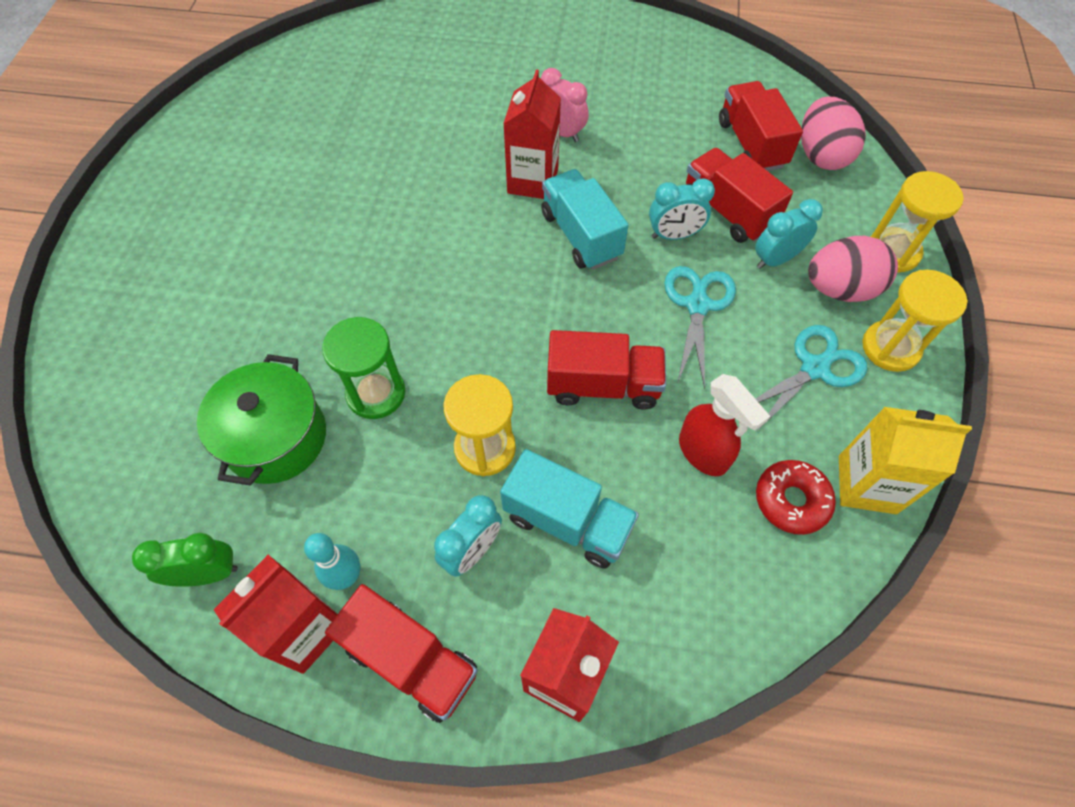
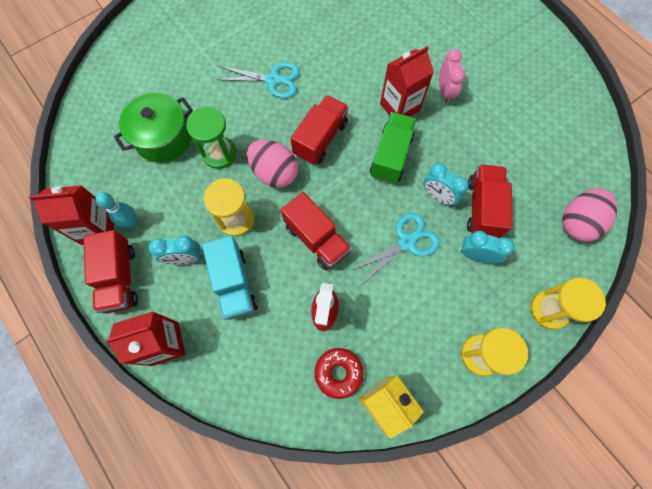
camera: 45 degrees right, 10 degrees up
green clock [132,533,238,587] -> none
turquoise truck [541,169,629,270] -> green truck [370,112,416,184]
red truck [719,81,803,171] -> red truck moved to [290,95,349,165]
turquoise scissors [756,325,867,432] -> turquoise scissors moved to [216,62,300,98]
pink egg [808,236,898,302] -> pink egg moved to [247,140,298,188]

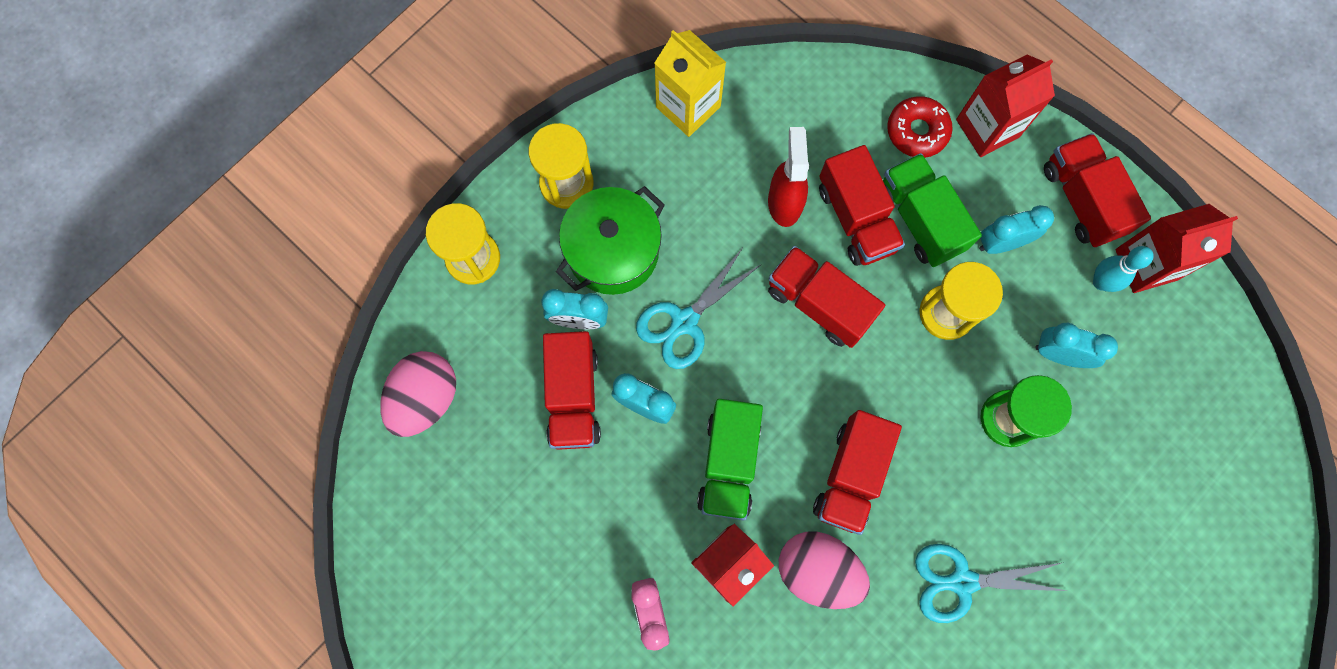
camera: 170 degrees right, 5 degrees up
green pot [114,93,193,163] -> green pot moved to [556,186,665,295]
turquoise truck [202,236,258,320] -> green truck [883,153,982,267]
pink egg [247,140,298,188] -> pink egg moved to [779,532,870,609]
red donut [315,348,364,399] -> red donut moved to [887,96,953,158]
none -> red truck [819,145,905,266]
none -> turquoise clock [1035,323,1118,368]

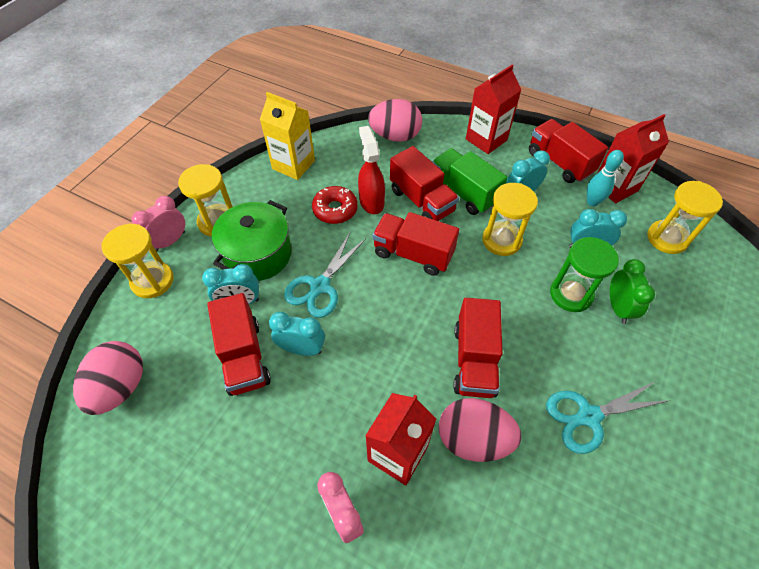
camera: 15 degrees left, 20 degrees down
green truck [697,399,763,520] -> none
red donut [887,96,953,158] -> red donut moved to [312,186,358,224]
none -> pink clock [132,196,185,252]
none -> pink egg [368,99,422,142]
none -> green clock [610,259,655,324]
none -> yellow hourglass [647,181,723,254]

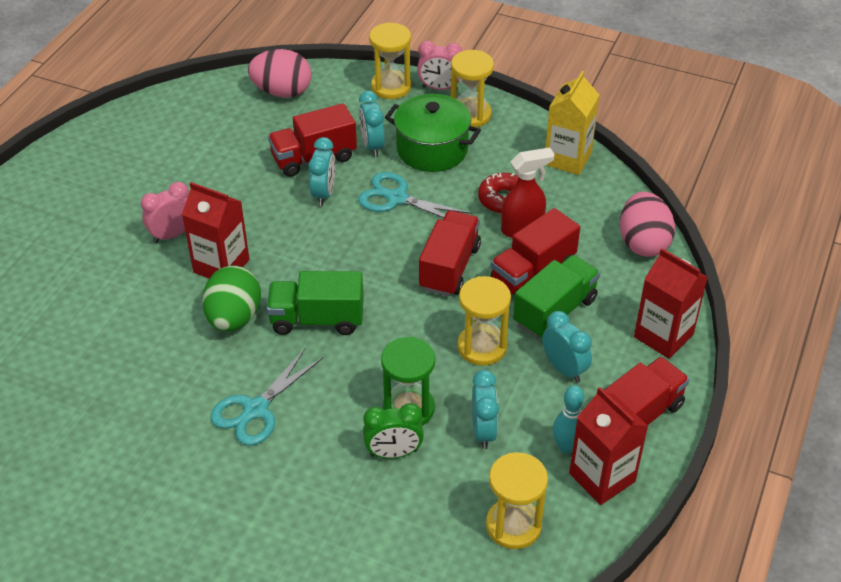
camera: 85 degrees right, 10 degrees down
pink clock [132,196,185,252] -> pink clock turned 150 degrees clockwise [417,41,463,90]
pink egg [439,398,521,462] -> green egg [202,265,261,331]
red truck [453,298,503,398] -> green truck [267,271,364,335]
turquoise scissors [546,381,671,454] -> turquoise scissors turned 120 degrees counterclockwise [211,347,323,446]

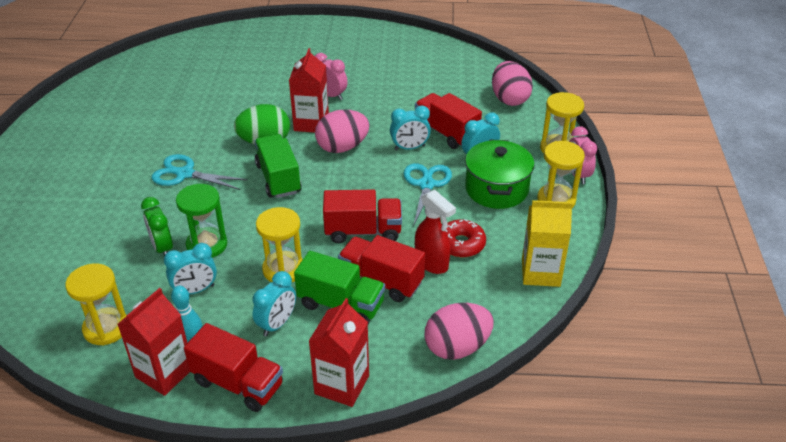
camera: 70 degrees right, 5 degrees down
none -> pink egg [315,109,370,153]

